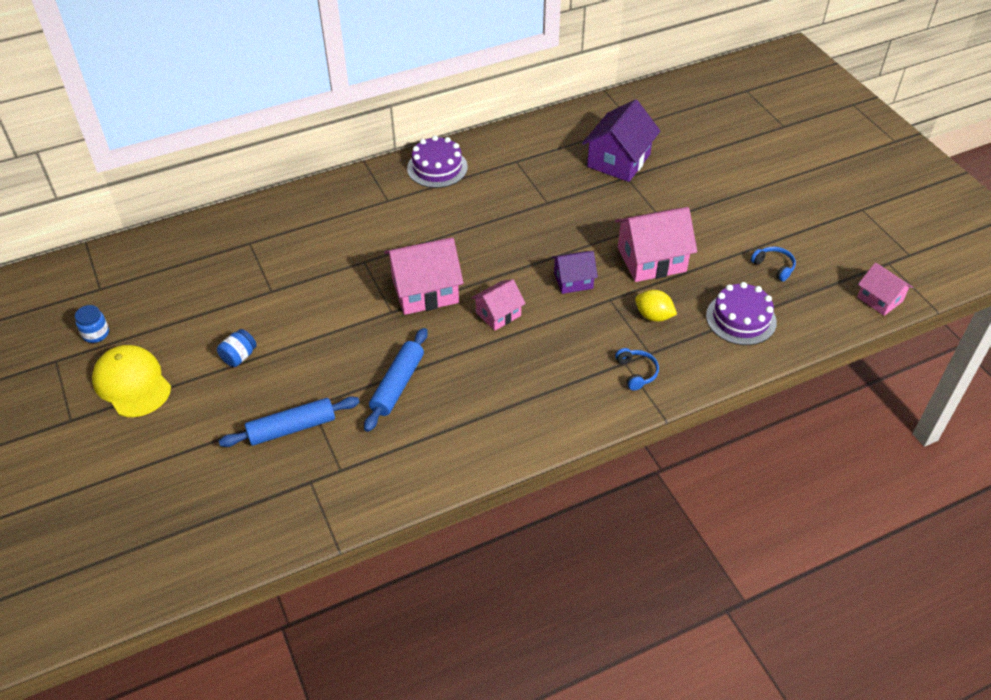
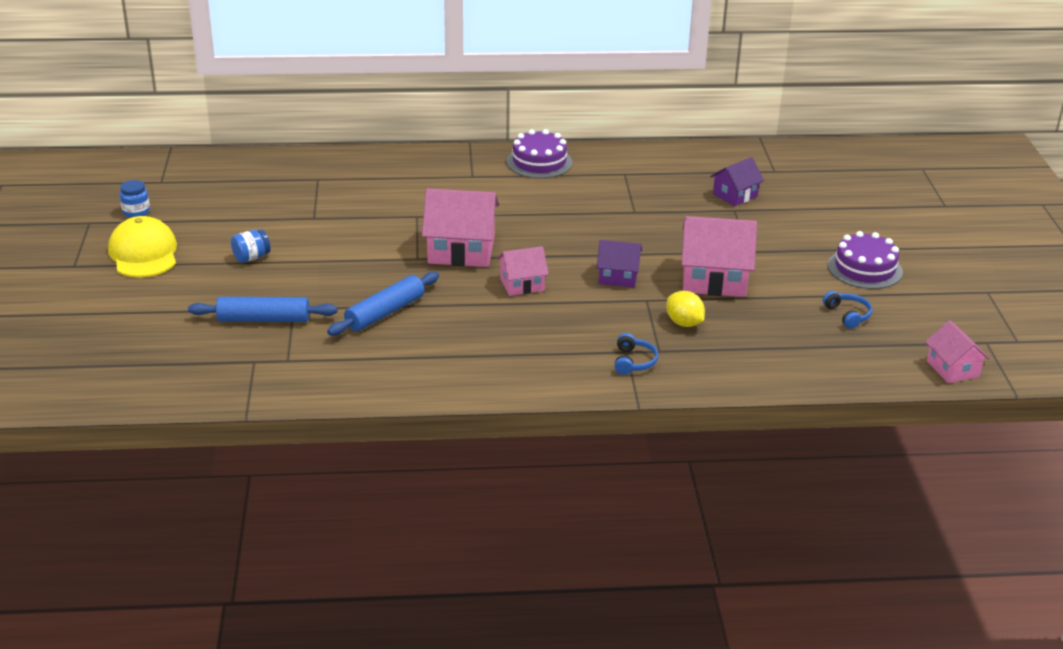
camera: 20 degrees right, 15 degrees down
purple house [582,99,660,182] -> purple house [710,157,764,206], size x0.59
purple cake [706,282,777,345] -> purple cake moved to [828,231,903,289]

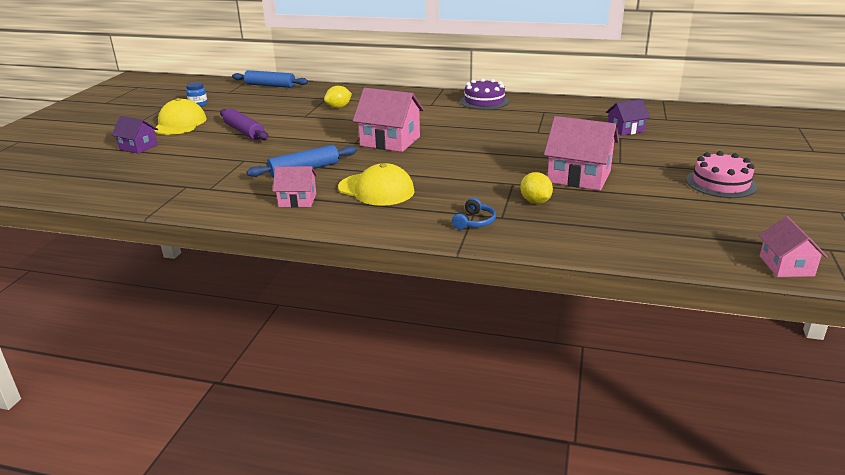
camera: 20 degrees right, 5 degrees down
blue rolling pin [188,297,337,322] -> blue rolling pin moved to [232,70,308,88]
blue jar [231,229,270,263] -> purple rolling pin [220,109,269,140]
pink house [497,246,549,296] -> pink house moved to [273,166,317,207]
purple house [597,240,642,288] -> purple house moved to [111,116,158,154]
blue headphones [823,291,872,329] -> none
purple cake [828,231,903,289] -> pink cake [686,151,757,198]
none -> yellow lemon [324,86,352,108]
none -> yellow cap [338,163,415,206]

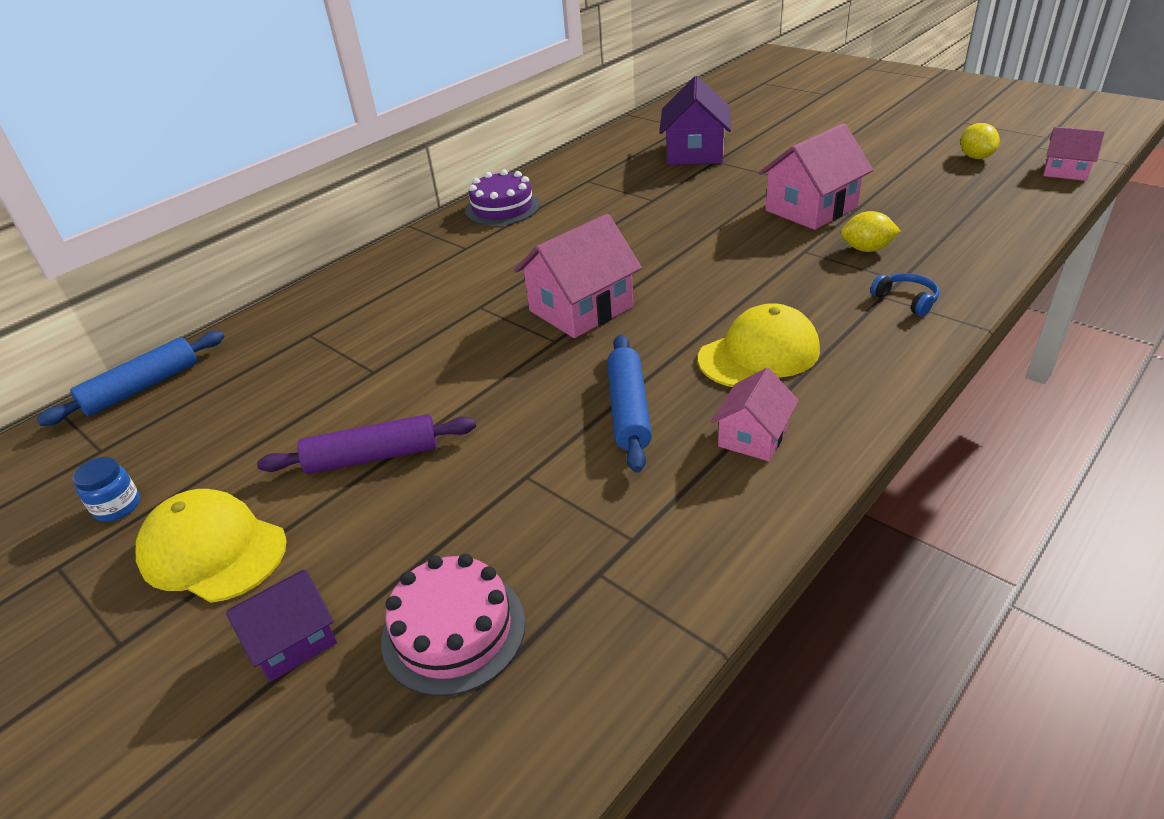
camera: 60 degrees left, 10 degrees up
yellow lemon [324,86,352,108] -> yellow lemon moved to [960,123,1000,159]
purple house [606,99,650,136] -> purple house [659,76,731,165], size x1.71
pink cake [686,151,757,198] -> pink cake moved to [381,554,525,696]

